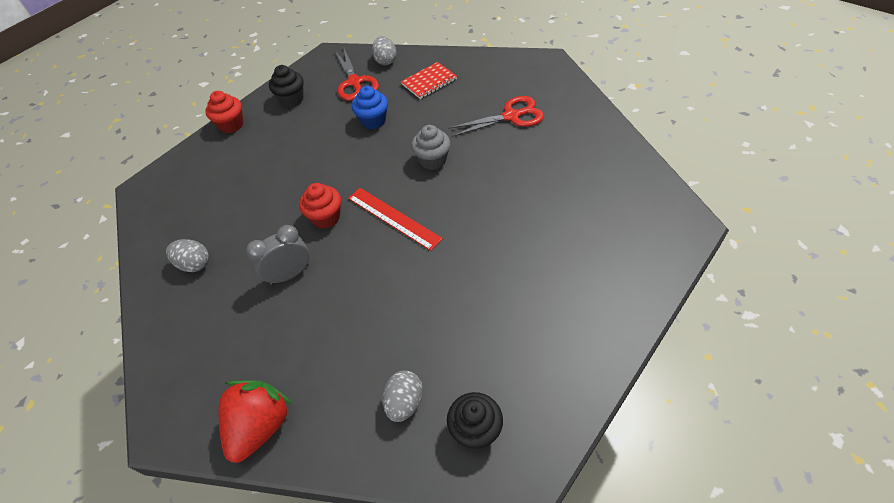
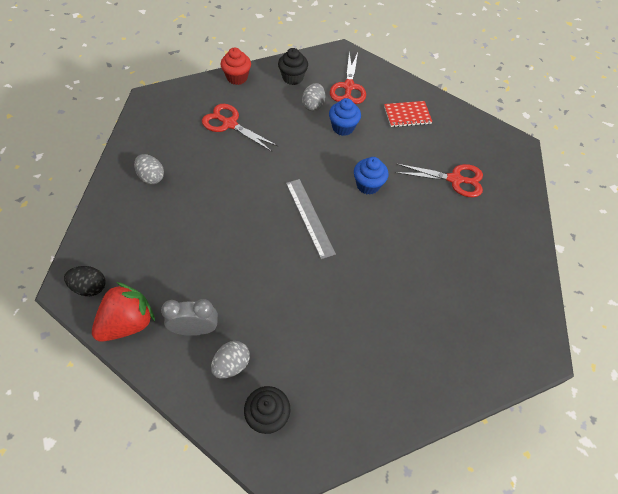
camera: 20 degrees right, 5 degrees up
grey clock [246,225,309,285] -> grey clock moved to [161,299,218,336]
red cupcake [299,183,341,229] -> none
red ruler [348,188,443,251] -> grey ruler [286,179,336,259]
grey egg [372,36,396,65] -> grey egg moved to [302,83,325,111]
grey cupcake [411,125,451,170] -> blue cupcake [354,157,389,195]
none -> black egg [64,266,105,296]
none -> red scissors [202,104,278,152]

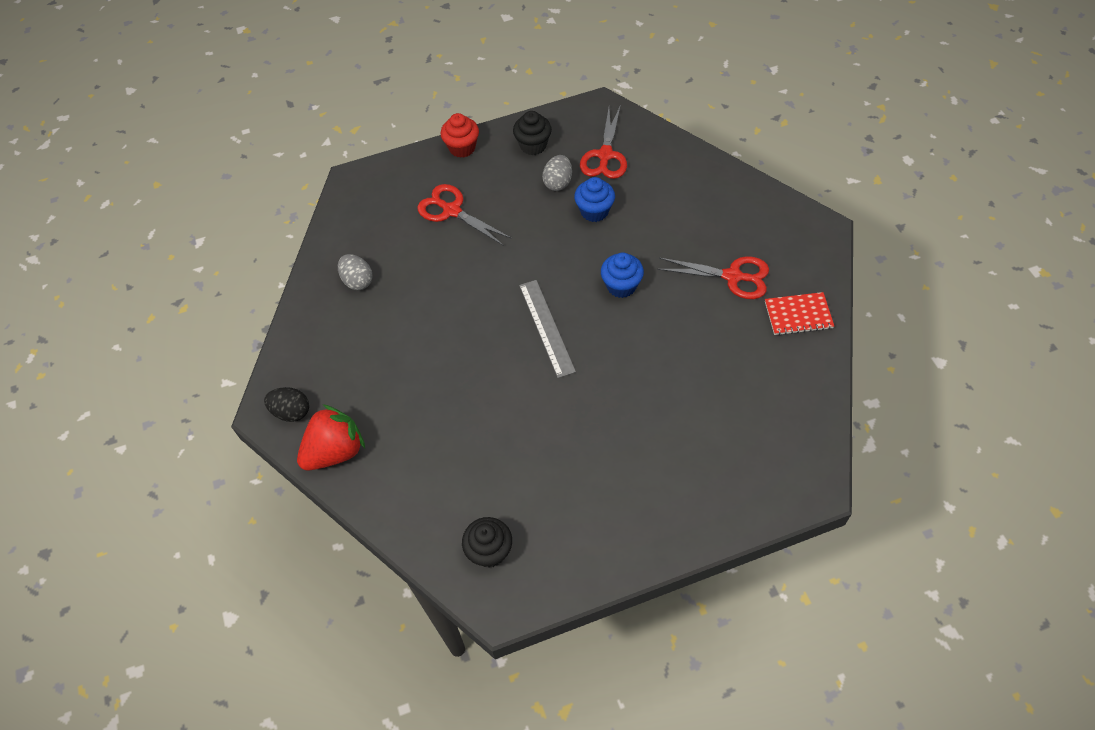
camera: 10 degrees right, 0 degrees up
grey clock [161,299,218,336] -> none
grey egg [211,341,250,379] -> none
red notebook [384,101,432,127] -> red notebook moved to [765,292,834,335]

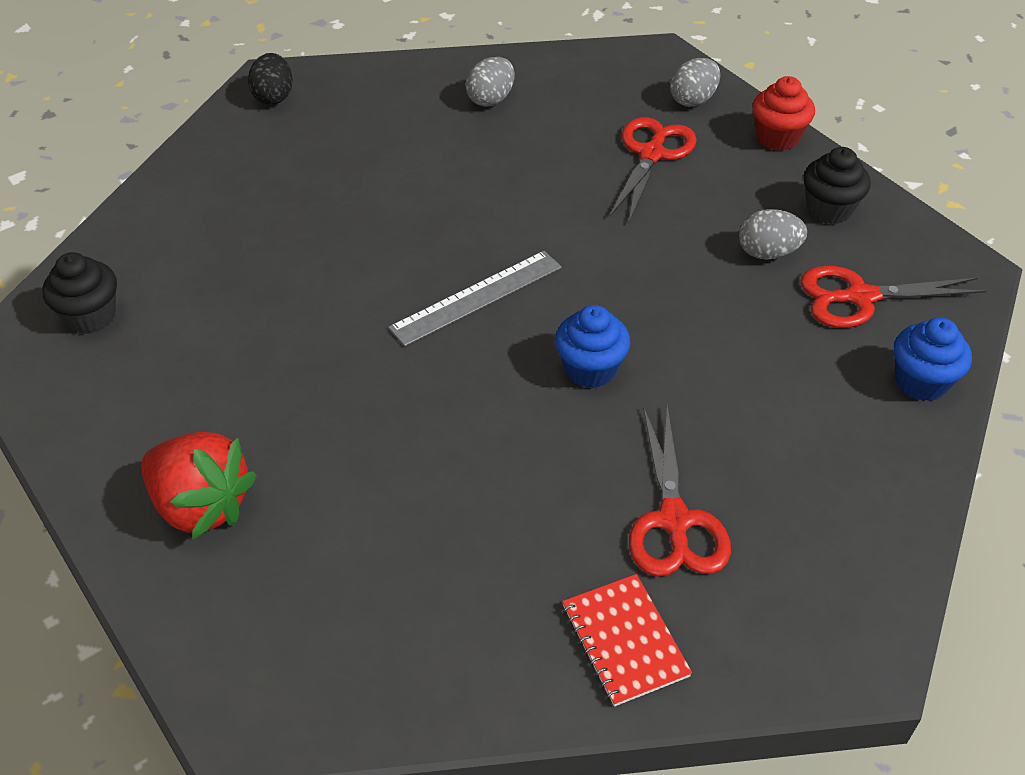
camera: 70 degrees right, 10 degrees down
red strawberry [297,404,365,470] -> red strawberry moved to [141,432,257,540]
blue cupcake [574,177,615,222] -> blue cupcake moved to [894,318,972,401]
none -> grey egg [670,58,720,107]

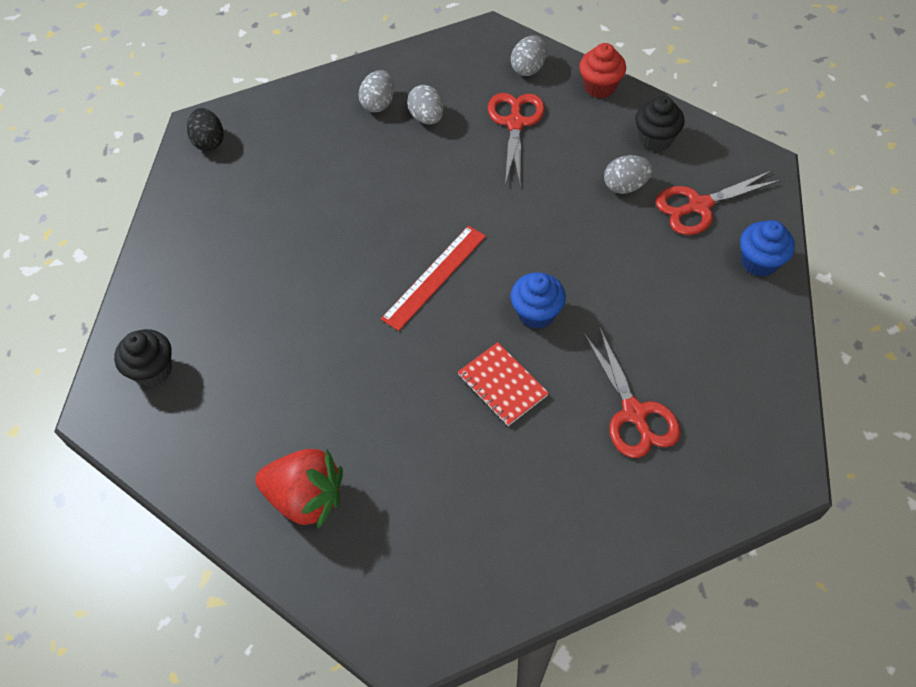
camera: 15 degrees left, 10 degrees up
grey ruler [388,251,562,346] -> red ruler [381,226,486,331]
red notebook [562,574,692,707] -> red notebook moved to [458,342,549,426]
none -> grey egg [407,85,444,125]

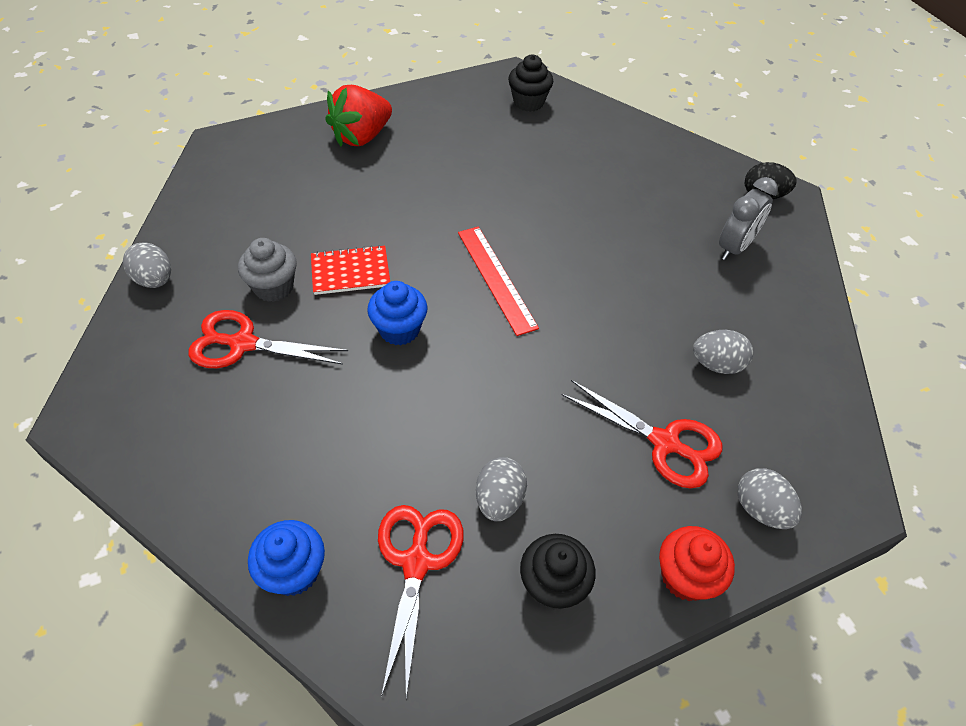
camera: 115 degrees right, 5 degrees down
grey egg [358,70,394,112] -> grey egg moved to [123,242,171,288]
none -> grey cupcake [238,238,297,302]
none -> grey clock [719,177,778,260]

